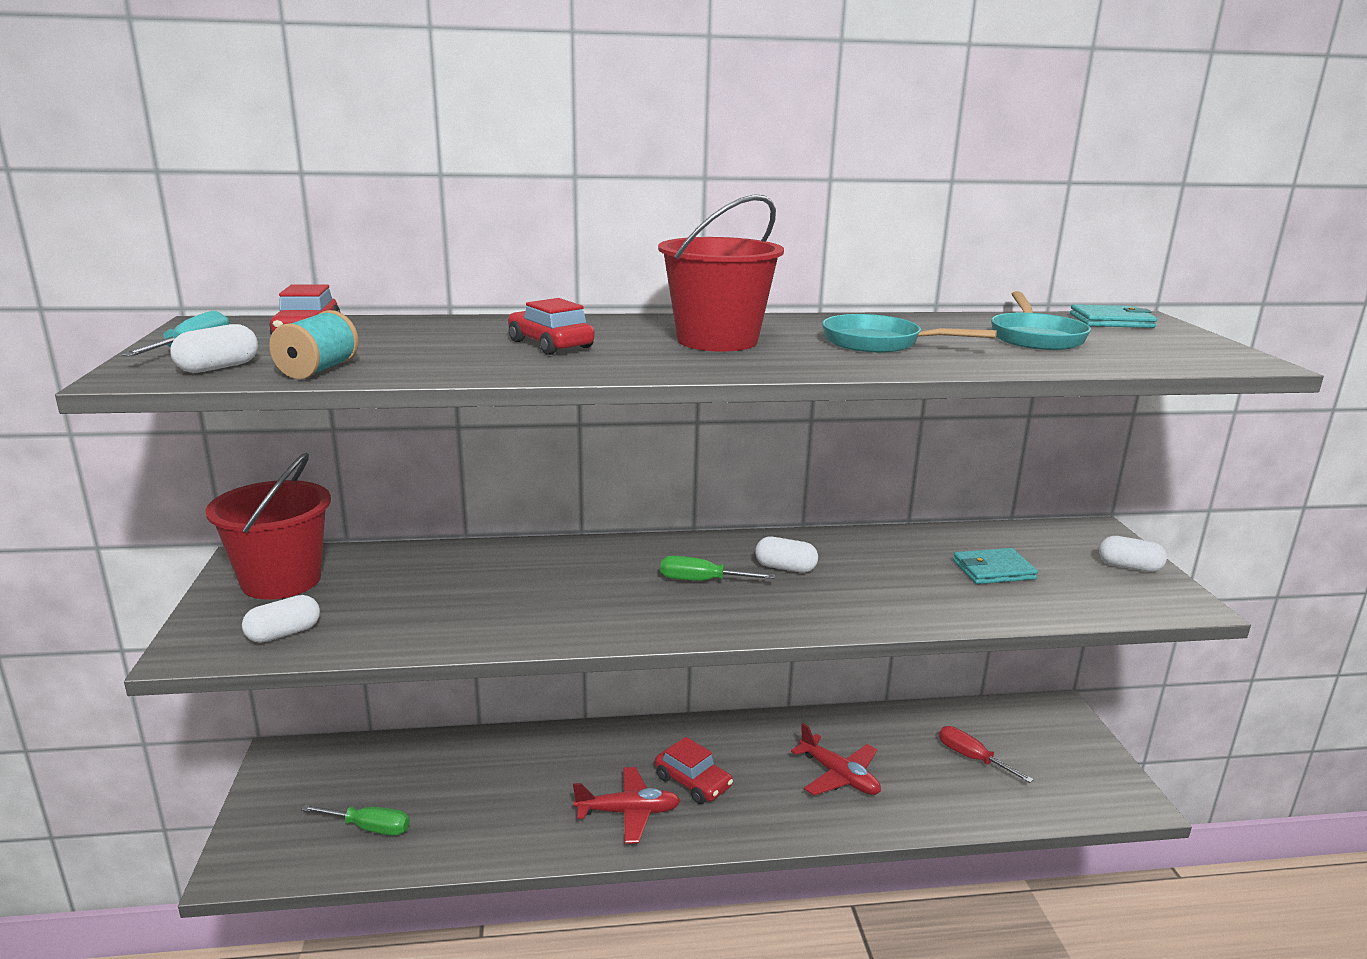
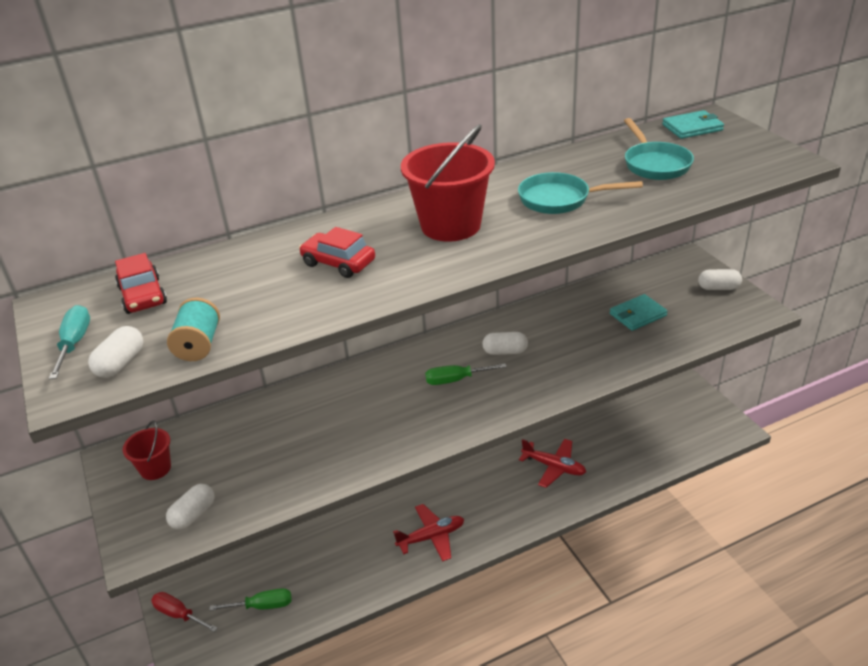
camera: 15 degrees left, 15 degrees up
red bucket [205,453,331,600] -> red bucket [123,421,171,480], size x0.53
red car [655,737,733,804] -> none
red screwdriver [939,726,1034,783] -> red screwdriver moved to [151,592,218,632]

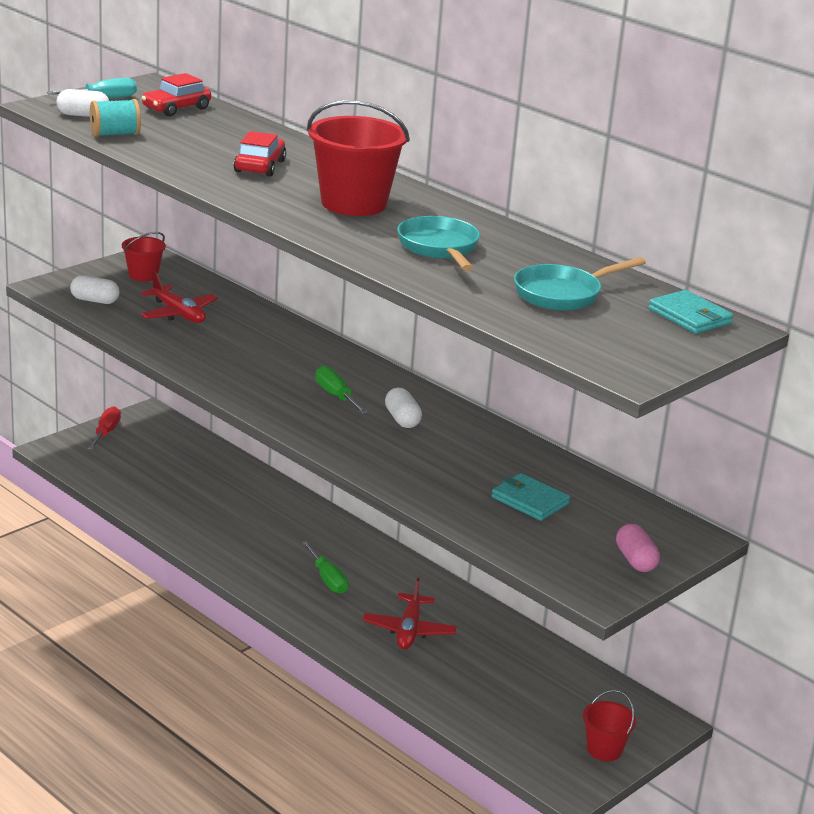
camera: 65 degrees right, 10 degrees down
green screwdriver [209,588,292,611] -> green screwdriver moved to [302,541,348,594]
red plane [393,504,464,561] -> red plane moved to [140,271,218,323]
white capsule [698,269,742,290] -> pink capsule [616,524,660,572]
none -> red bucket [583,690,636,761]

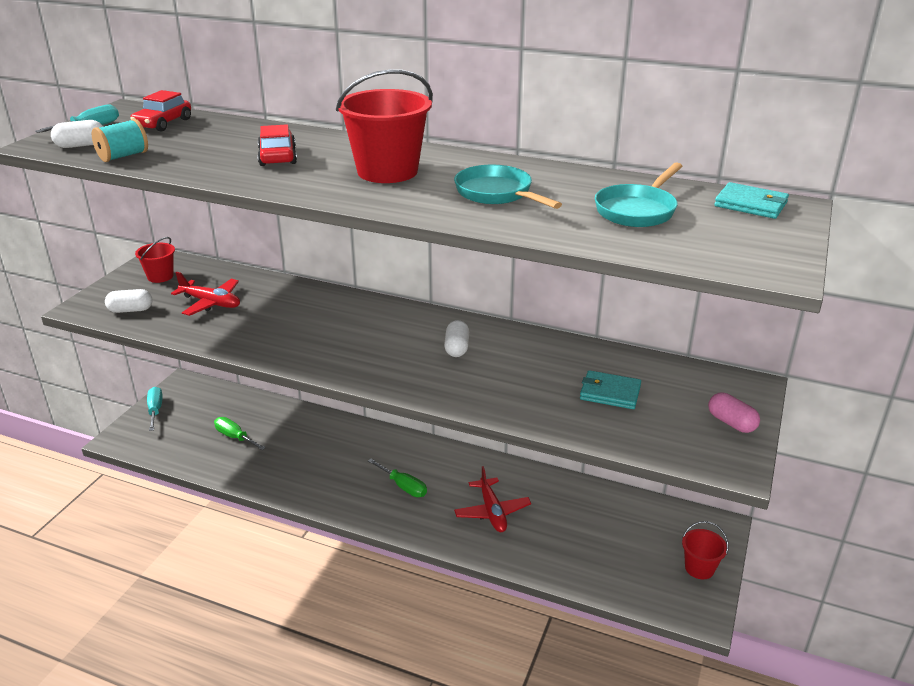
camera: 20 degrees left, 5 degrees up
red screwdriver [87,406,121,450] -> turquoise screwdriver [147,387,163,431]
green screwdriver [315,365,369,414] -> green screwdriver moved to [214,417,266,450]
white capsule [385,388,422,428] -> white capsule turned 45 degrees clockwise [444,320,469,357]

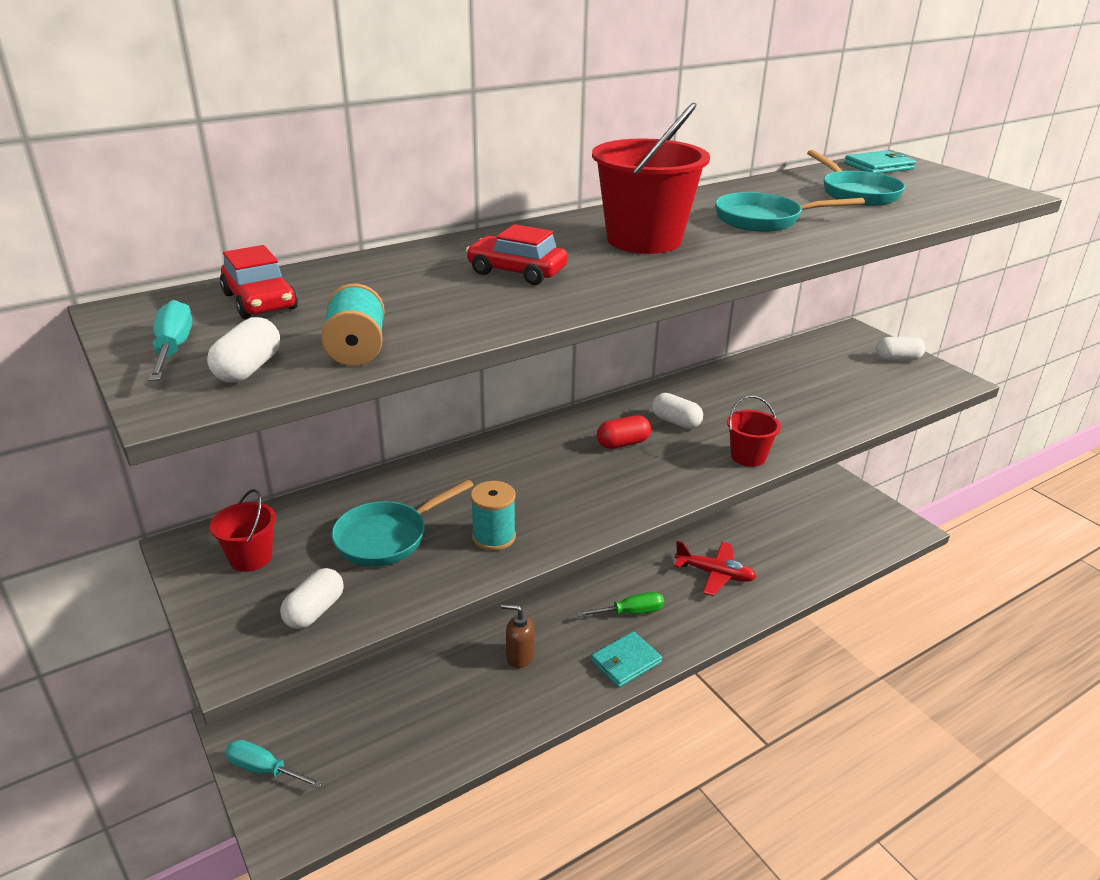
camera: 55 degrees left, 0 degrees up
red plane [171,272,240,316] -> turquoise pan [331,479,474,567]
green screwdriver [214,417,266,450] -> none
turquoise wallet [580,370,641,409] -> turquoise wallet moved to [591,631,662,687]
red bucket [682,521,729,579] -> red bucket moved to [727,395,781,467]
pink capsule [708,393,760,433] -> white capsule [876,337,925,360]
none -> turquoise spool [470,481,516,551]
none -> brown soap dispenser [501,603,535,668]
none -> red capsule [597,415,651,449]

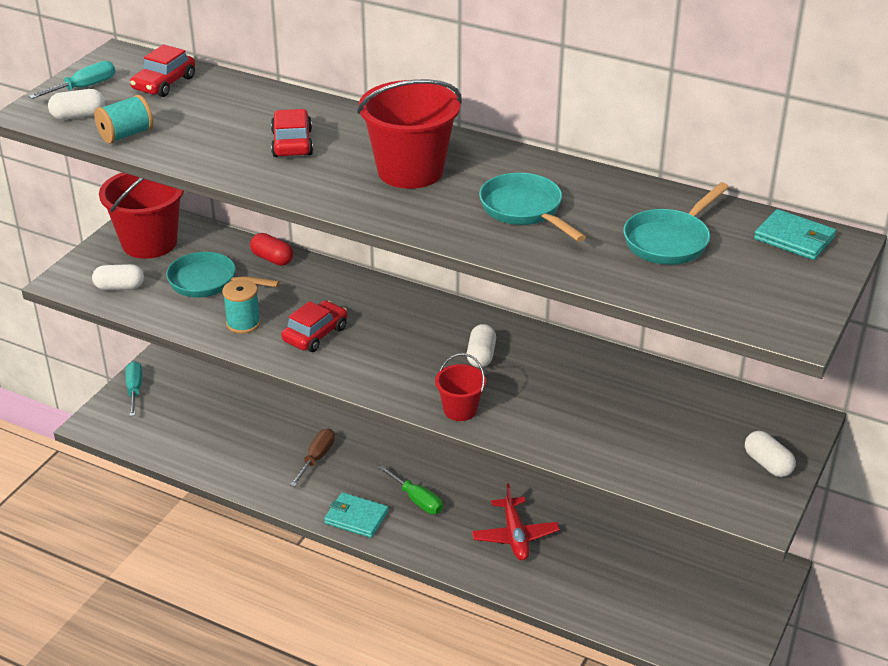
camera: 60 degrees right, 5 degrees up
red bucket [210,489,276,572] -> red bucket [99,172,184,259], size x1.89
brown soap dispenser [501,603,535,668] -> brown screwdriver [290,428,335,487]
red capsule [597,415,651,449] -> red capsule moved to [250,233,293,266]
none -> red car [281,300,347,352]

